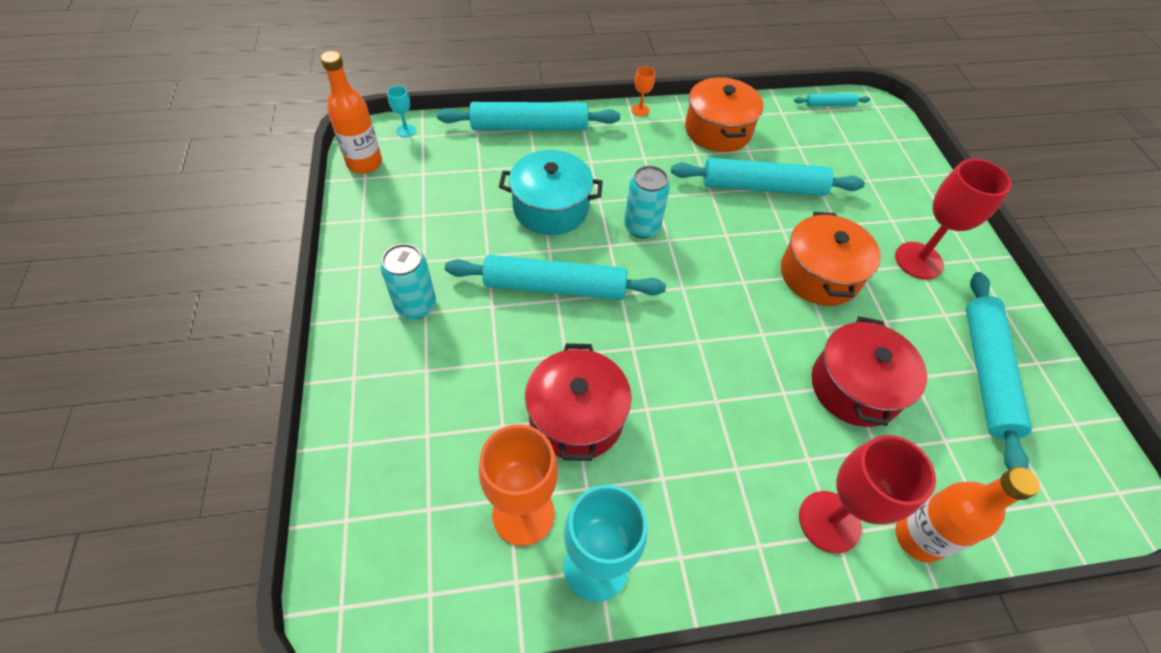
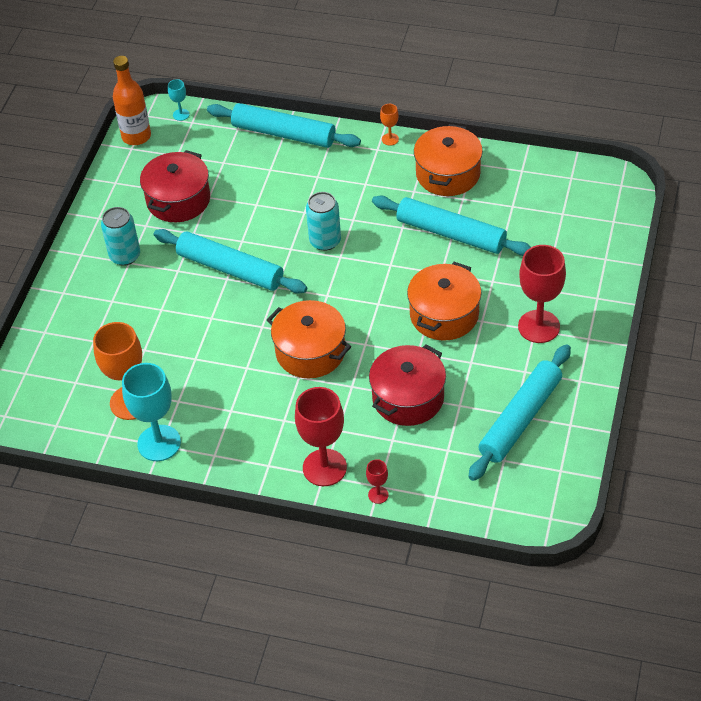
camera: 30 degrees right, 5 degrees down
turquoise pot [499,150,603,235] -> none
red pot [525,343,632,461] -> red pot moved to [140,150,210,222]
turquoise rolling pin [794,94,870,106] -> none
orange bottle [895,467,1040,563] -> red goblet [366,459,389,504]
none -> orange pot [267,300,351,378]

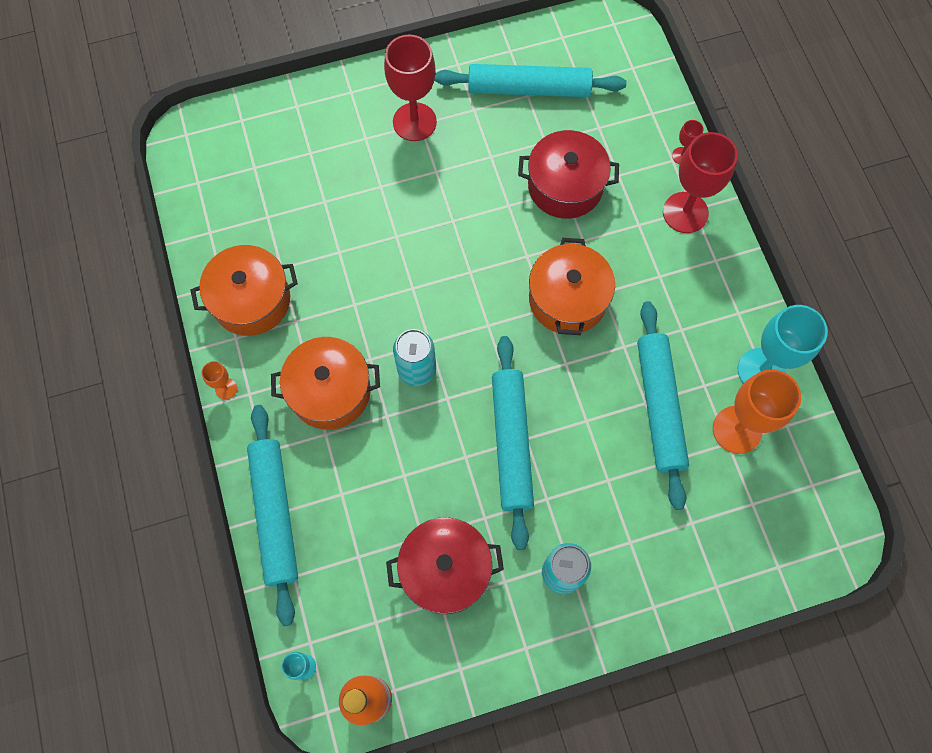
camera: 125 degrees left, 20 degrees up
turquoise rolling pin [372,196,531,256] -> turquoise rolling pin moved to [637,301,689,510]
orange pot [407,262,481,341] -> orange pot moved to [271,337,380,430]

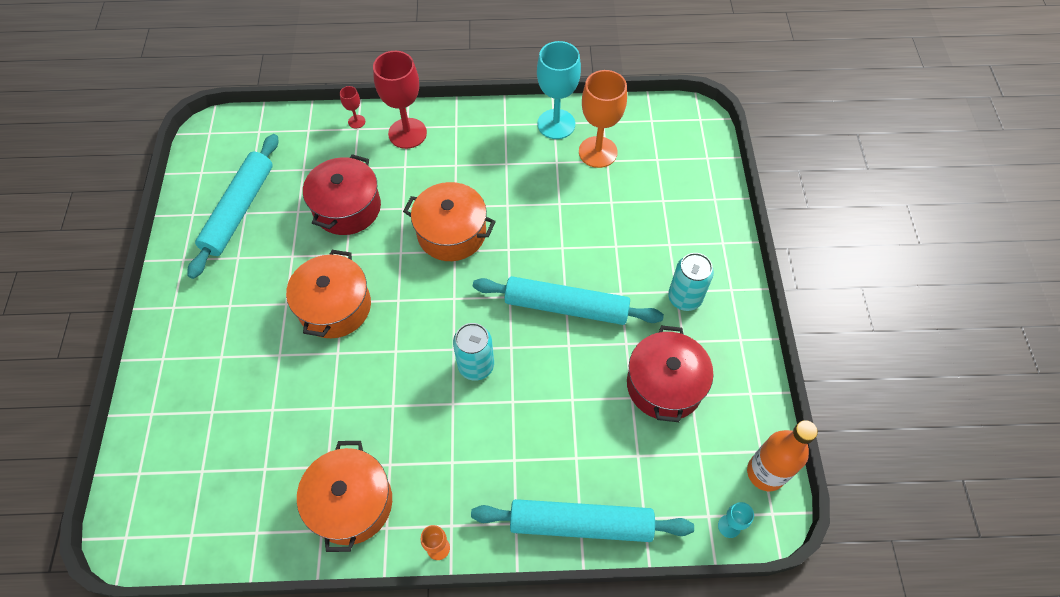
camera: 75 degrees left, 10 degrees down
orange pot [271,337,380,430] -> orange pot moved to [286,250,371,338]
red goblet [384,34,437,141] -> none
turquoise rolling pin [637,301,689,510] -> none

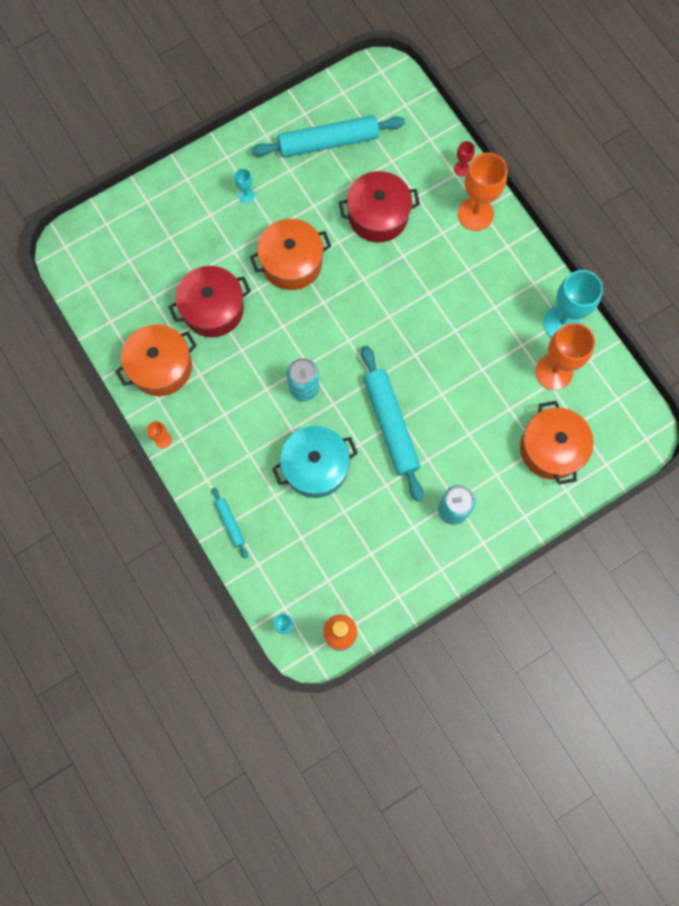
camera: 60 degrees right, 15 degrees up
red goblet [373,51,427,149] -> orange goblet [458,153,507,231]
orange pot [403,182,496,261] -> orange pot moved to [520,401,594,485]
turquoise rolling pin [471,499,694,542] -> turquoise rolling pin [212,487,248,559], size x0.46
red pot [627,325,714,422] -> red pot moved to [169,266,251,337]
none -> turquoise goblet [234,168,255,203]
none -> turquoise pot [272,426,358,498]

